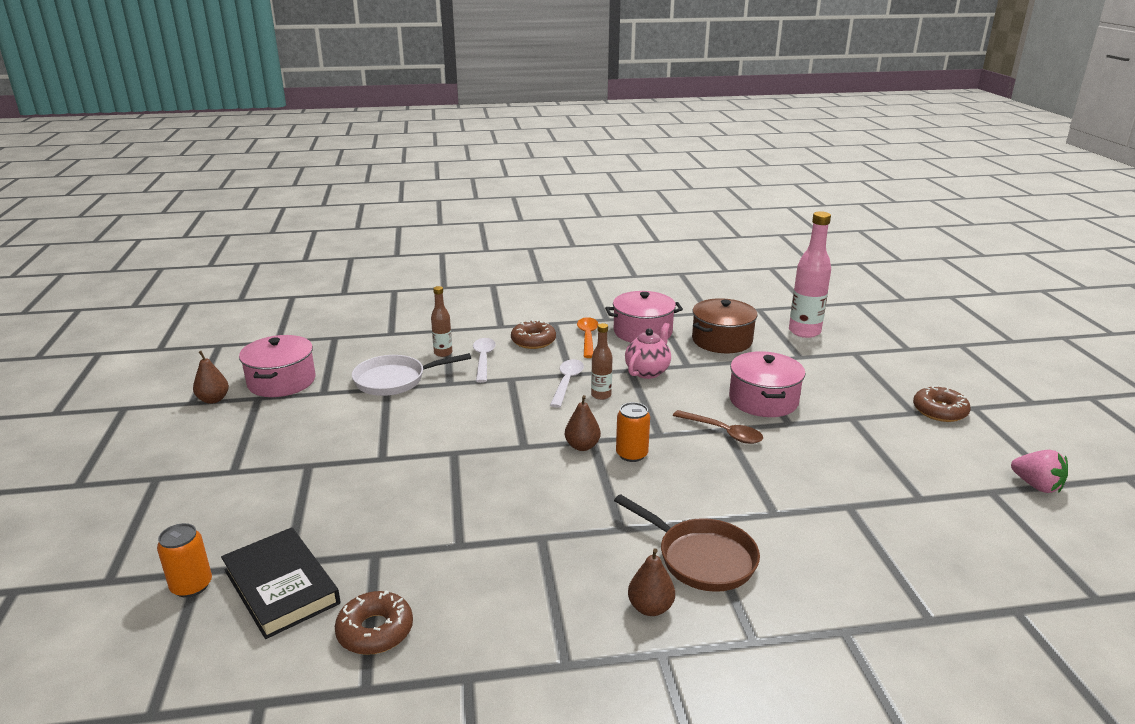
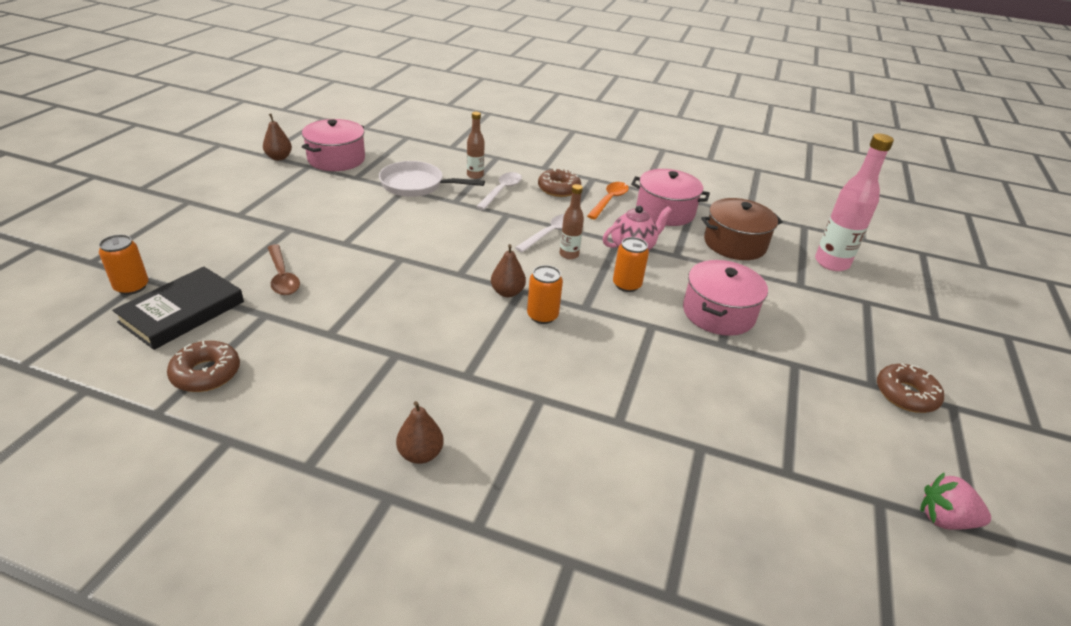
camera: 25 degrees right, 10 degrees up
black book [221,527,340,639] -> black book turned 45 degrees clockwise [112,267,244,350]
brown pan [614,494,760,592] -> none
brown spoon [673,410,763,444] -> brown spoon moved to [267,244,300,295]
pink strawberry [1011,450,1068,493] -> pink strawberry turned 120 degrees clockwise [920,473,991,530]
none -> orange can [613,237,649,292]

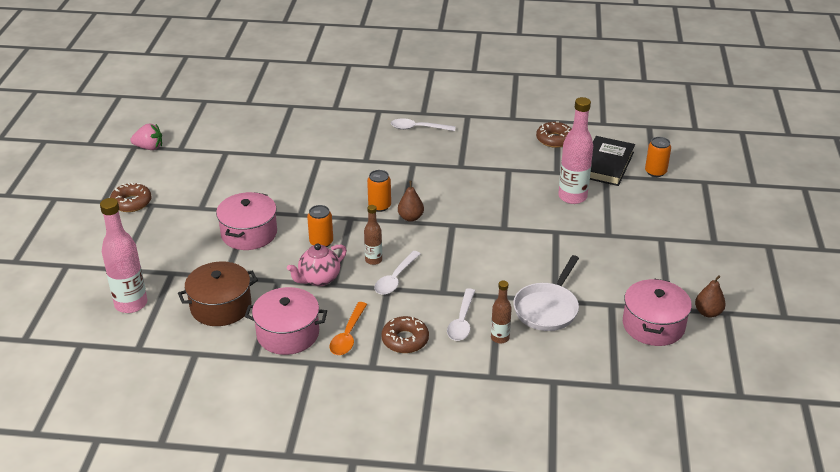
camera: 170 degrees right, 0 degrees up
brown spoon [267,244,300,295] -> pink bottle [558,97,593,204]
white pan [379,161,485,197] -> white pan turned 120 degrees clockwise [513,255,579,331]
brown pear [396,401,444,464] -> white spoon [391,118,456,131]

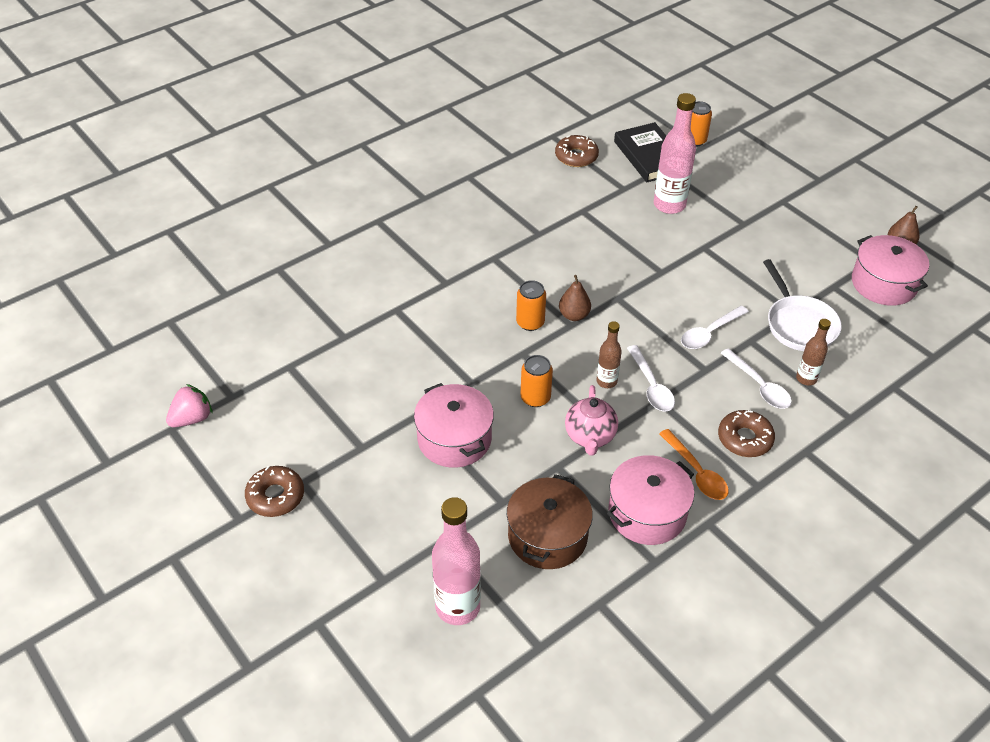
camera: 45 degrees left, 10 degrees up
white spoon [391,118,456,131] -> white spoon moved to [681,306,749,349]

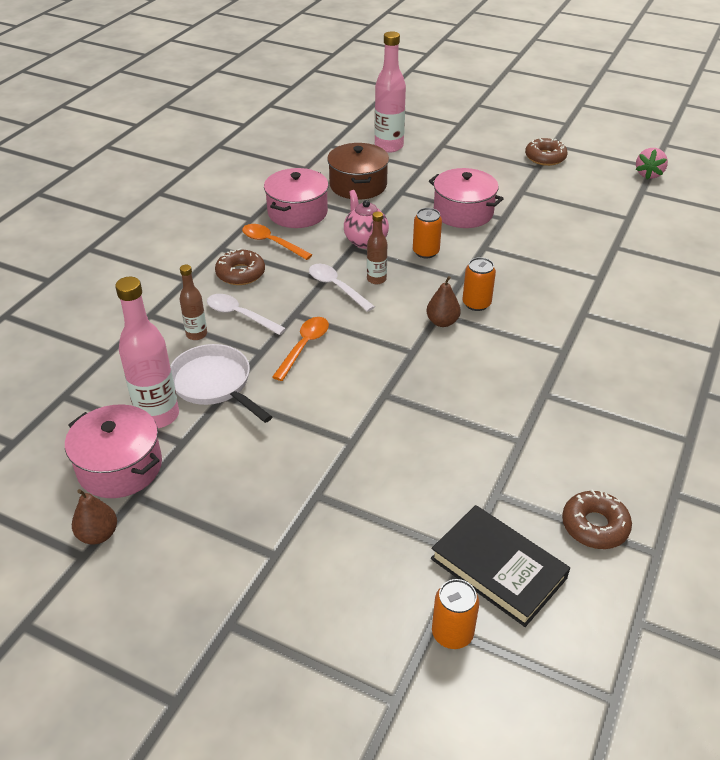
camera: 155 degrees right, 5 degrees down
pink bottle [654,93,696,214] -> pink bottle moved to [115,277,179,428]
white spoon [681,306,749,349] -> orange spoon [272,317,329,381]

